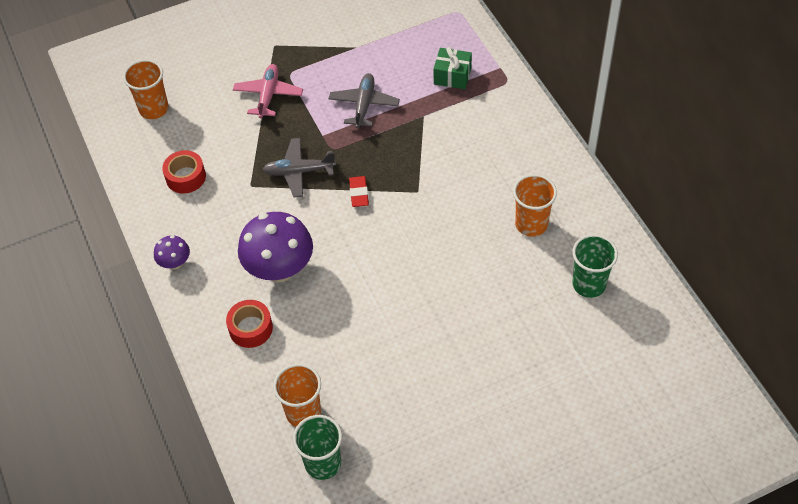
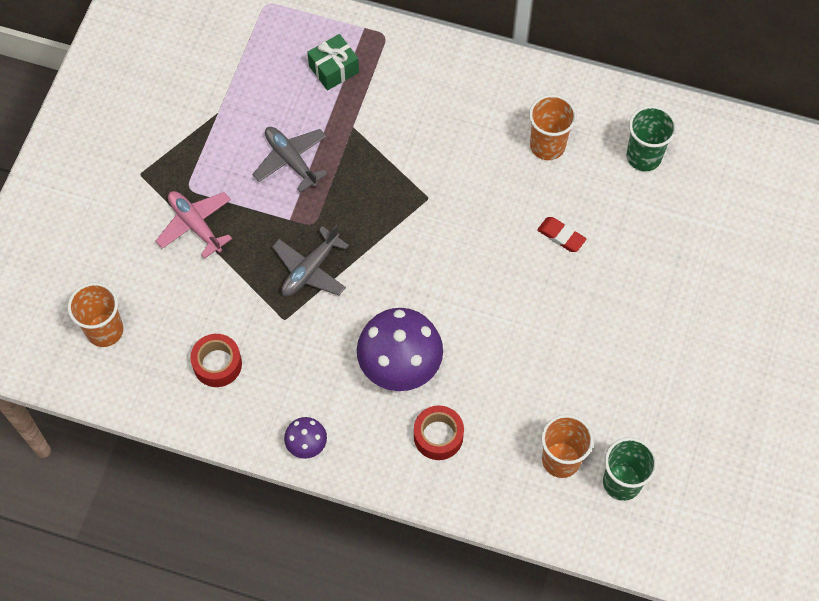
camera: 50 degrees left, 10 degrees up
red eraser [349,176,369,207] -> red eraser moved to [537,217,586,252]

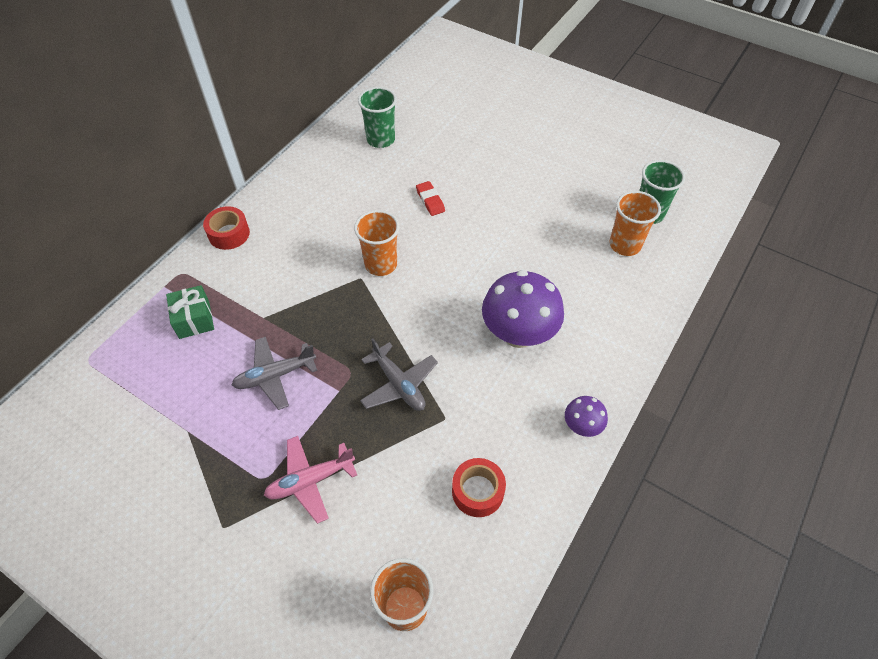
camera: 75 degrees left, 10 degrees down
red tape [414,405,464,460] -> red tape moved to [203,206,250,250]
orange cup [529,94,577,160] -> orange cup moved to [354,210,399,276]
red eraser [537,217,586,252] -> red eraser turned 75 degrees counterclockwise [416,181,445,216]

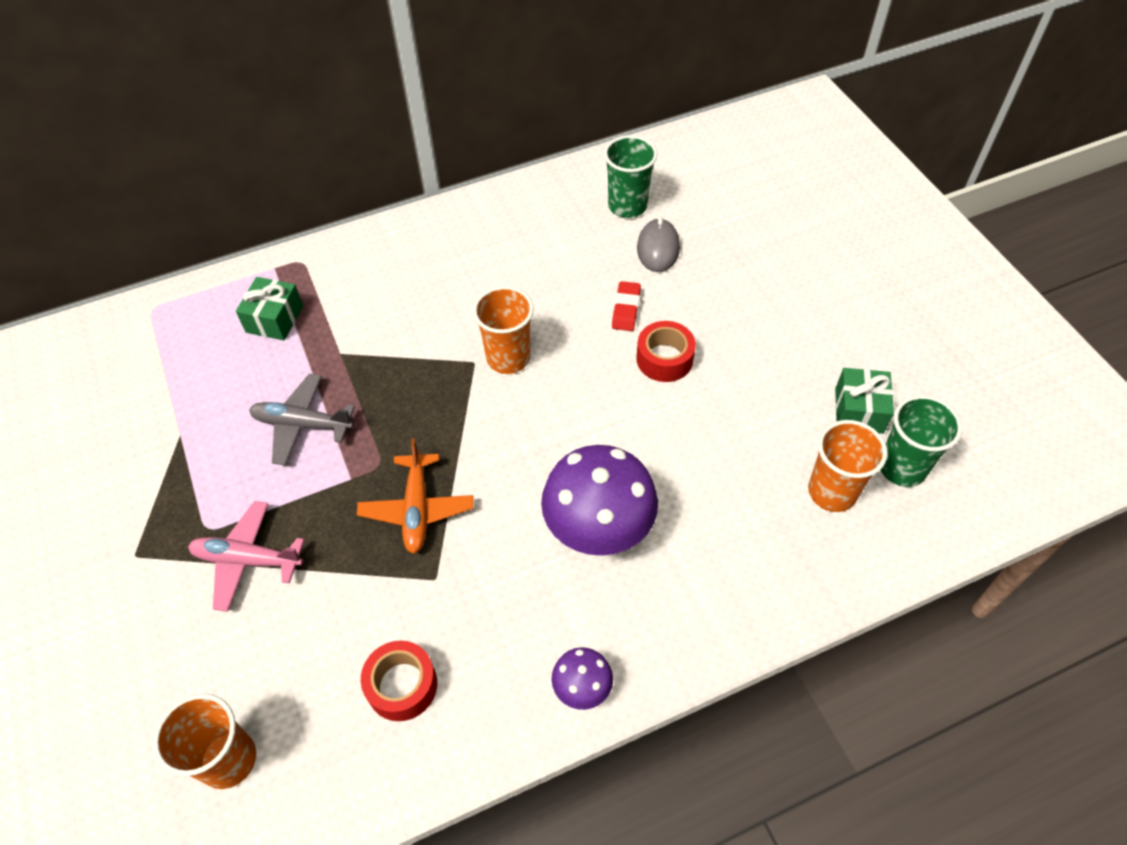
camera: 35 degrees right, 0 degrees up
red tape [203,206,250,250] -> red tape moved to [636,321,696,382]
grey plane [360,338,438,411] -> orange plane [357,438,474,554]
none -> grey mouse [637,217,680,272]
none -> green gift [835,368,894,434]

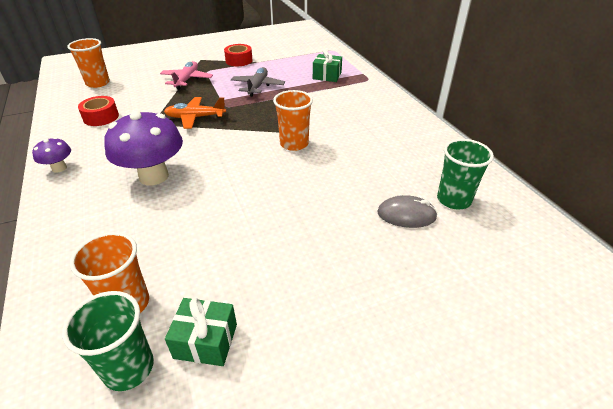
camera: 90 degrees right, 15 degrees down
red eraser [612,281,641,331] -> none
red tape [636,321,696,382] -> red tape moved to [224,44,253,66]

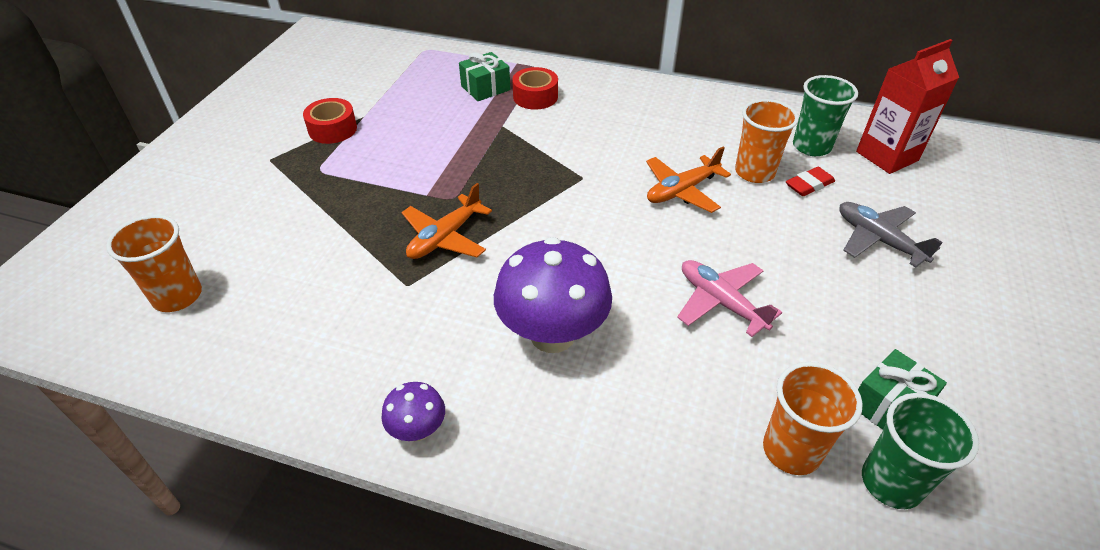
camera: 50 degrees left, 5 degrees up
red tape [78,96,119,126] -> red tape moved to [512,67,558,110]
pink plane [160,61,213,90] -> pink plane moved to [677,260,782,337]
grey plane [231,67,285,97] -> grey plane moved to [839,202,943,268]
orange cup [273,90,313,151] -> orange cup moved to [735,99,799,183]
grey mouse [377,195,437,228] -> red eraser [786,167,835,196]
none -> orange plane [646,147,731,213]
none -> red carton [856,39,959,174]

